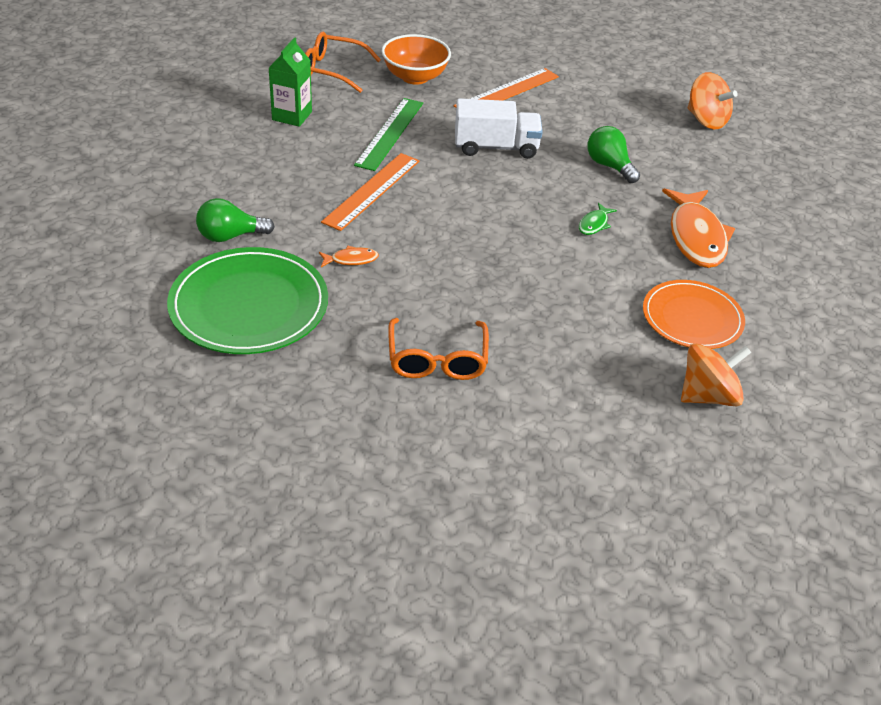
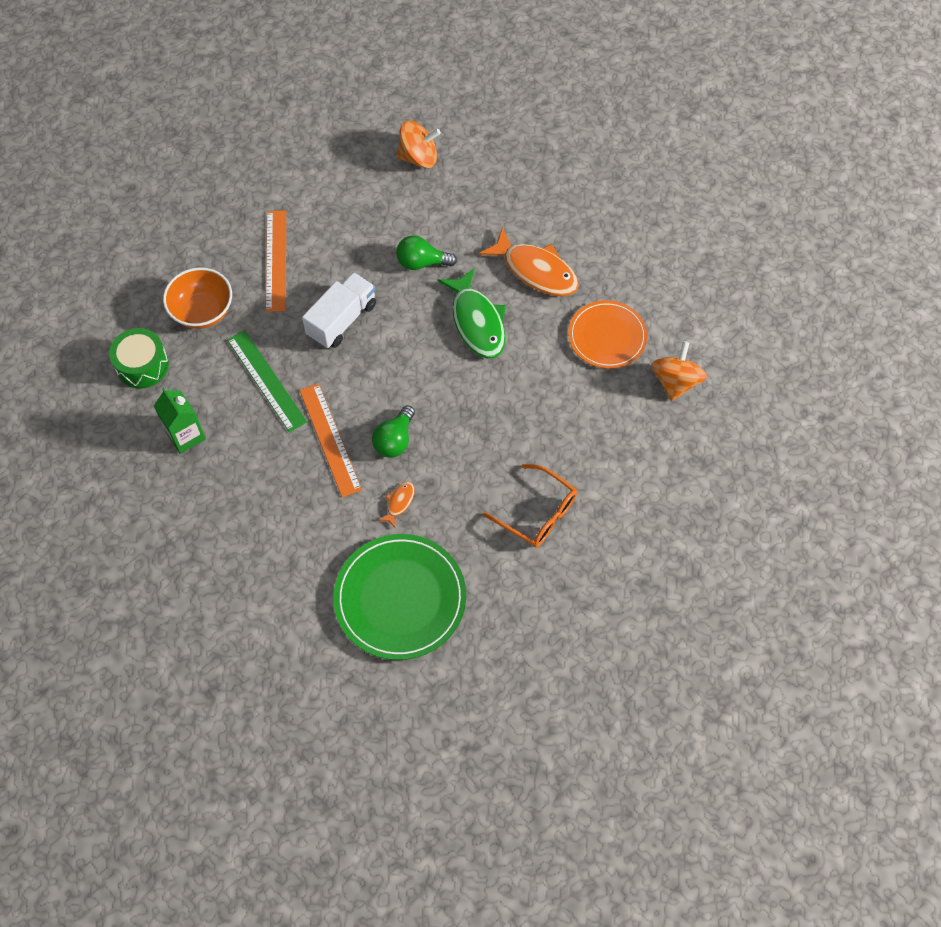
camera: 50 degrees left, 20 degrees up
green light bulb [196,198,275,242] -> green light bulb moved to [372,405,415,458]
orange glasses [305,32,381,93] -> green drum [109,328,169,389]
green fish [579,203,617,235] -> green fish [437,268,506,359], size x2.26

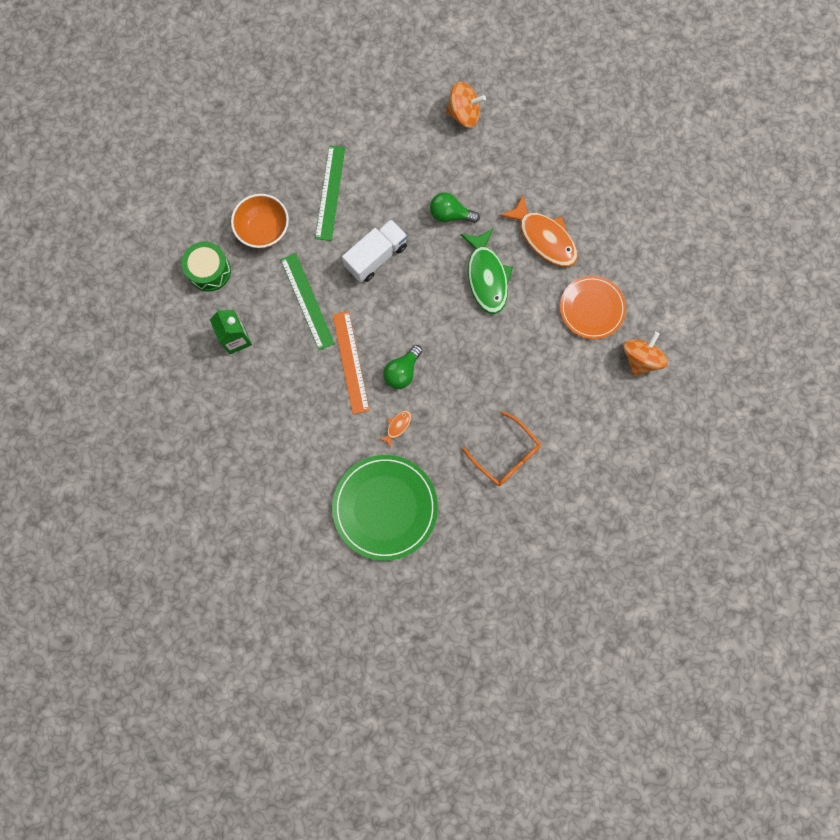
camera: 10 degrees right, 15 degrees up
orange ruler [266,210,286,312] -> green ruler [315,145,345,241]

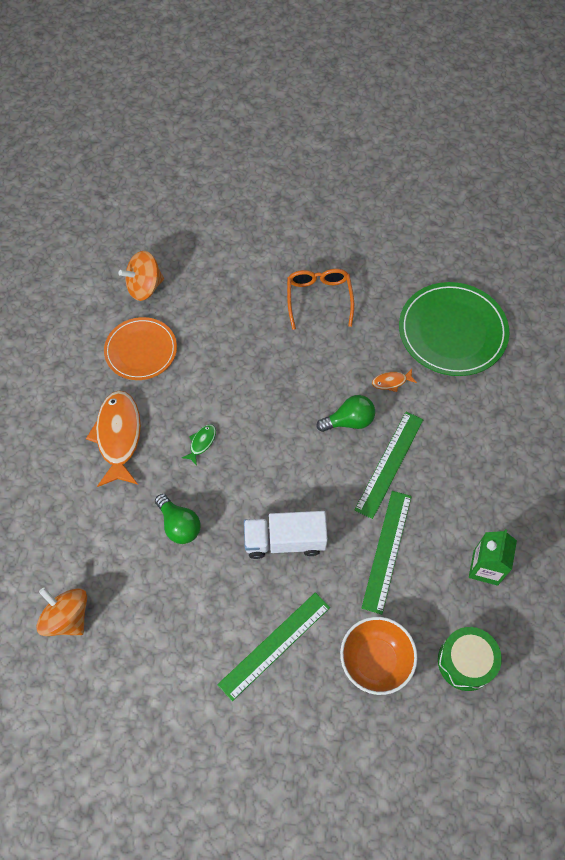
camera: 140 degrees left, 15 degrees down
orange ruler [333,311,370,414] -> green ruler [355,412,423,519]
green fish [460,229,513,314] -> green fish [182,424,216,466], size x0.44

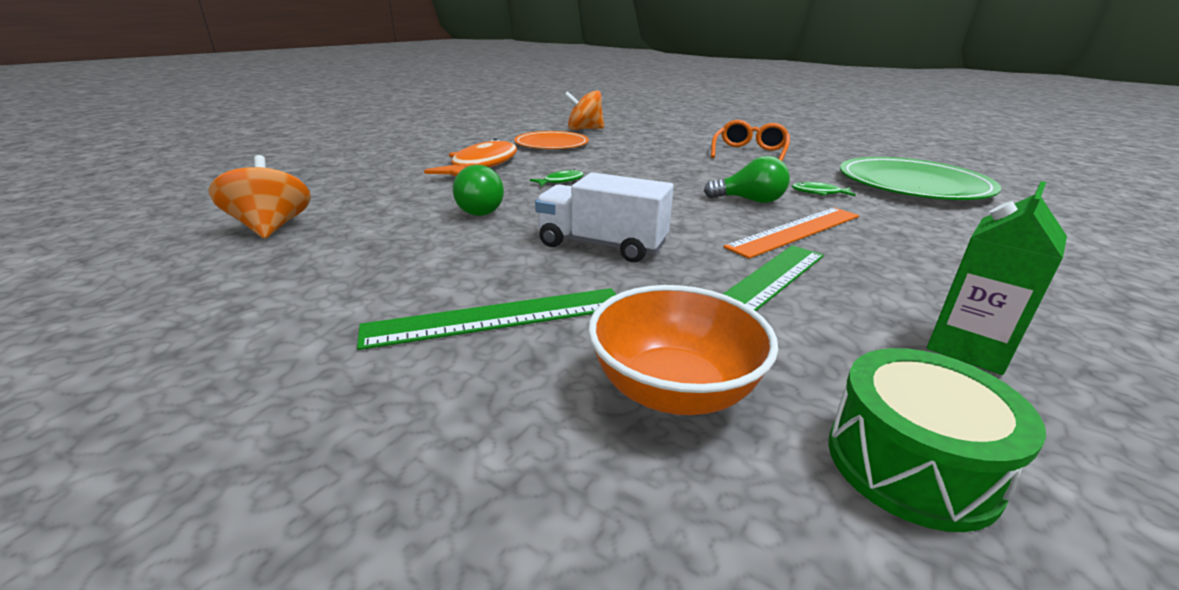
camera: 25 degrees right, 35 degrees down
green ruler [355,412,423,519] -> orange ruler [723,207,859,259]
orange fish [372,369,417,392] -> green fish [792,182,856,196]

